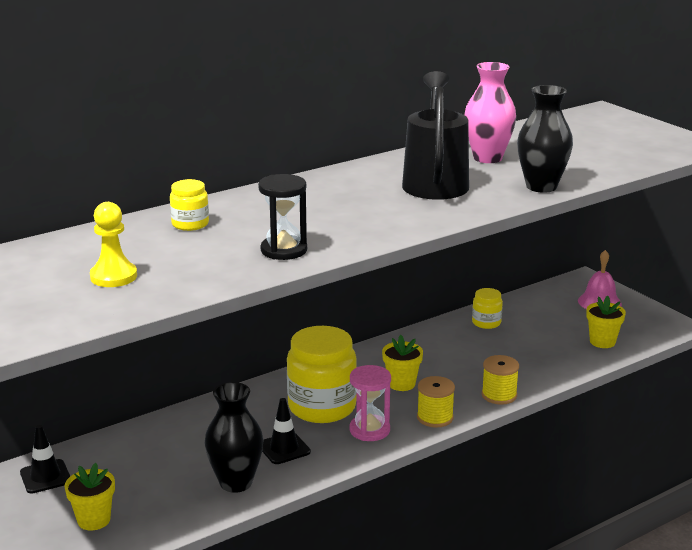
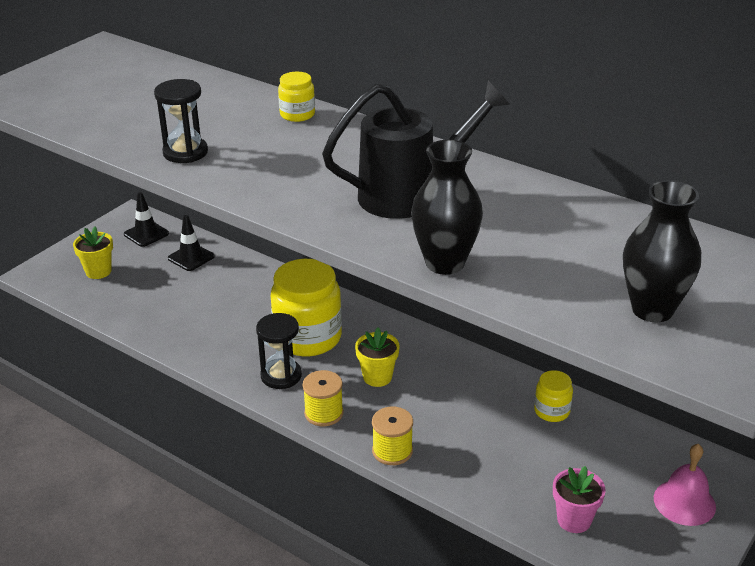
camera: 70 degrees right, 10 degrees up
yellow pawn [90,202,137,287] -> none
yellow jar [170,179,209,231] -> yellow jar moved to [278,72,315,122]
black vase [204,382,264,493] -> black vase moved to [623,180,701,322]
black traffic cone [262,398,311,464] -> black traffic cone moved to [168,215,215,271]
pink hourglass [350,365,391,441] -> black hourglass [256,313,302,389]
pink vase [464,62,516,163] -> none
yellow flower pot [586,295,626,348] -> pink flower pot [553,466,606,533]

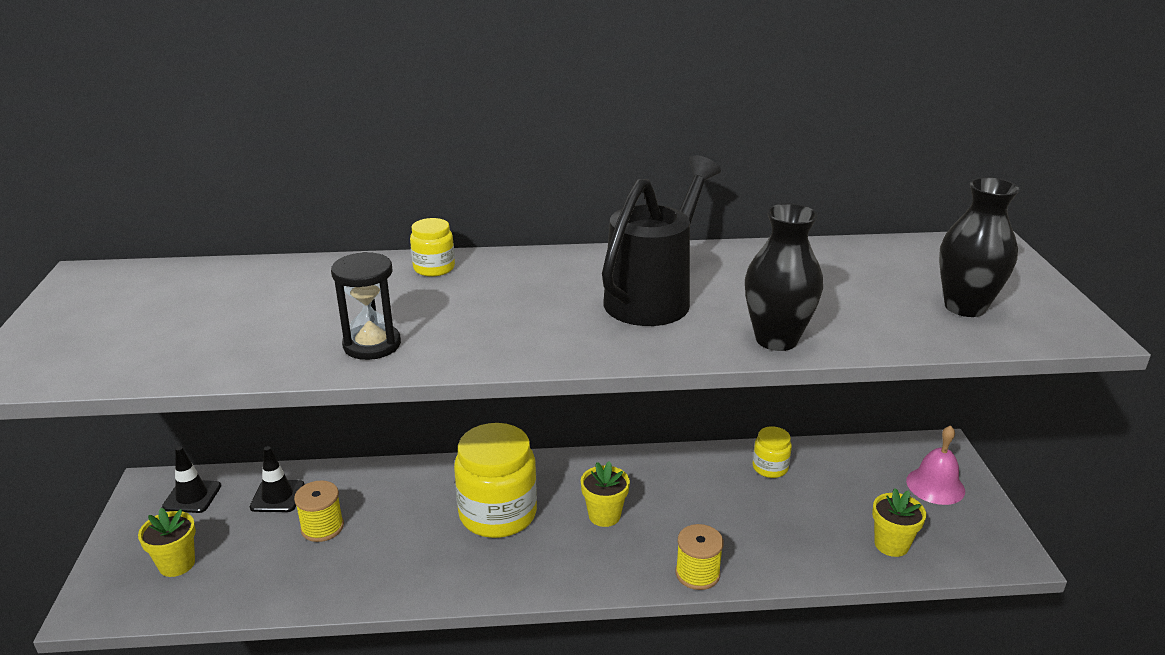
camera: 40 degrees left, 5 degrees down
black hourglass [256,313,302,389] -> none
yellow spool [303,370,344,426] -> yellow spool moved to [294,480,344,542]
pink flower pot [553,466,606,533] -> yellow flower pot [872,488,926,557]

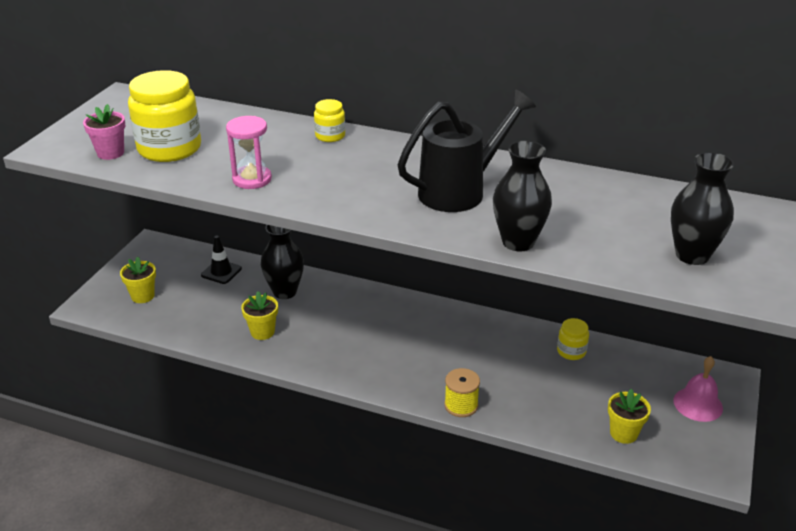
camera: 25 degrees right, 5 degrees up
black traffic cone [162,446,221,513] -> none
yellow spool [294,480,344,542] -> none
black hourglass [331,252,401,360] -> pink hourglass [226,116,272,189]
yellow jar [454,423,537,538] -> yellow jar moved to [128,70,201,162]
yellow flower pot [581,461,630,527] -> yellow flower pot moved to [241,291,278,340]
none -> pink flower pot [83,104,125,160]
none -> black vase [261,225,304,299]

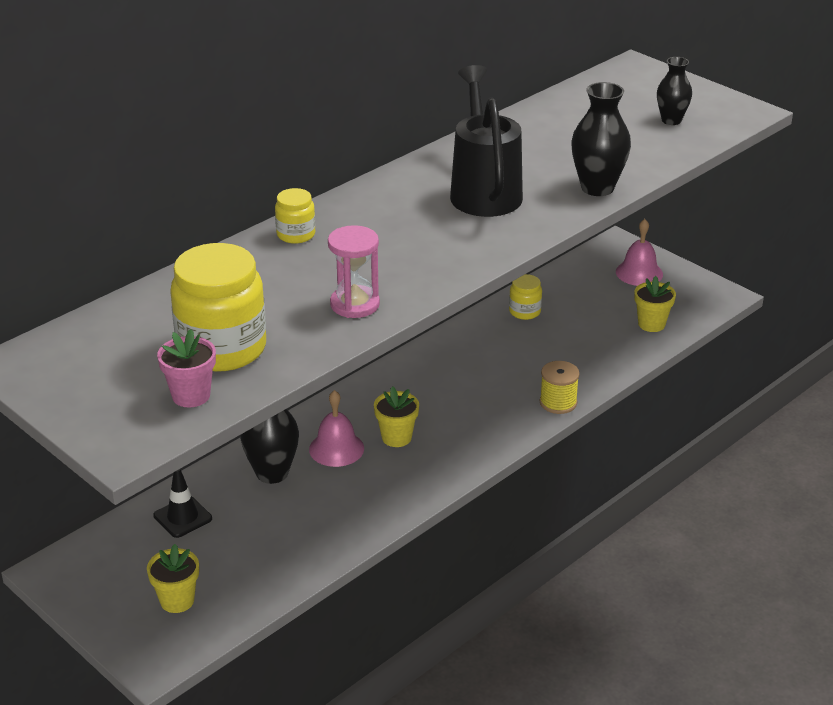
camera: 65 degrees left, 0 degrees up
yellow flower pot [241,291,278,340] -> yellow flower pot moved to [374,386,419,447]
black vase [671,152,734,265] -> black vase [657,57,692,125], size x0.65
none -> pink bell [309,390,364,467]

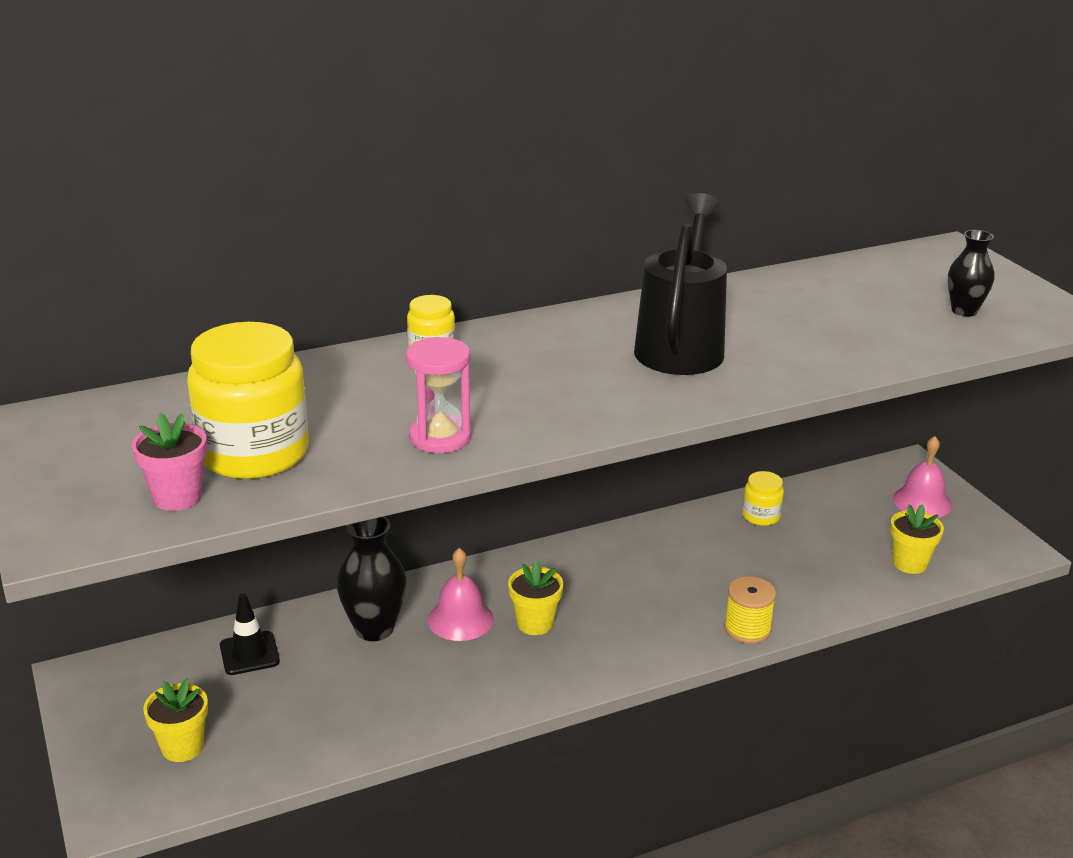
camera: 20 degrees right, 5 degrees down
black vase [571,82,631,196] -> none

